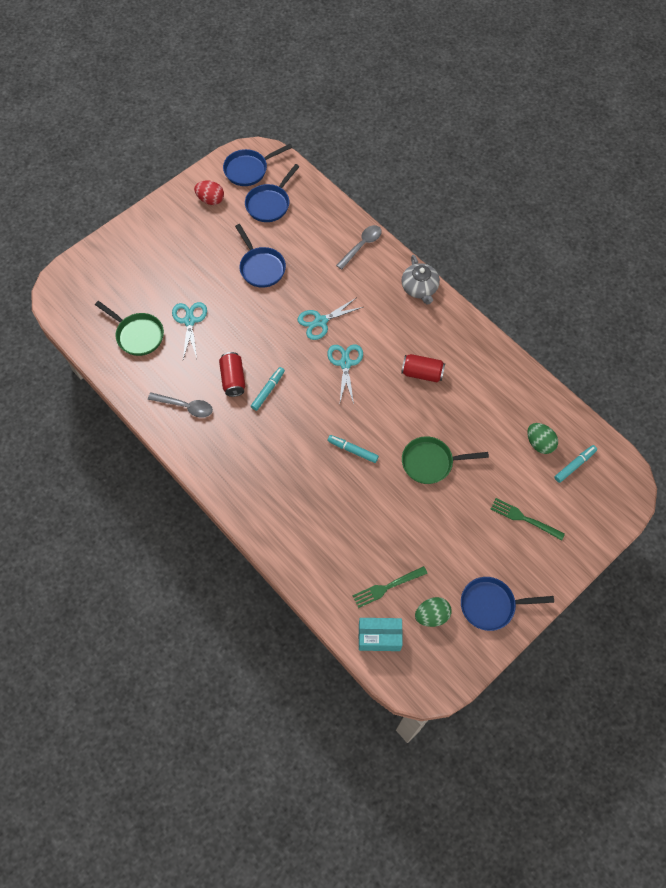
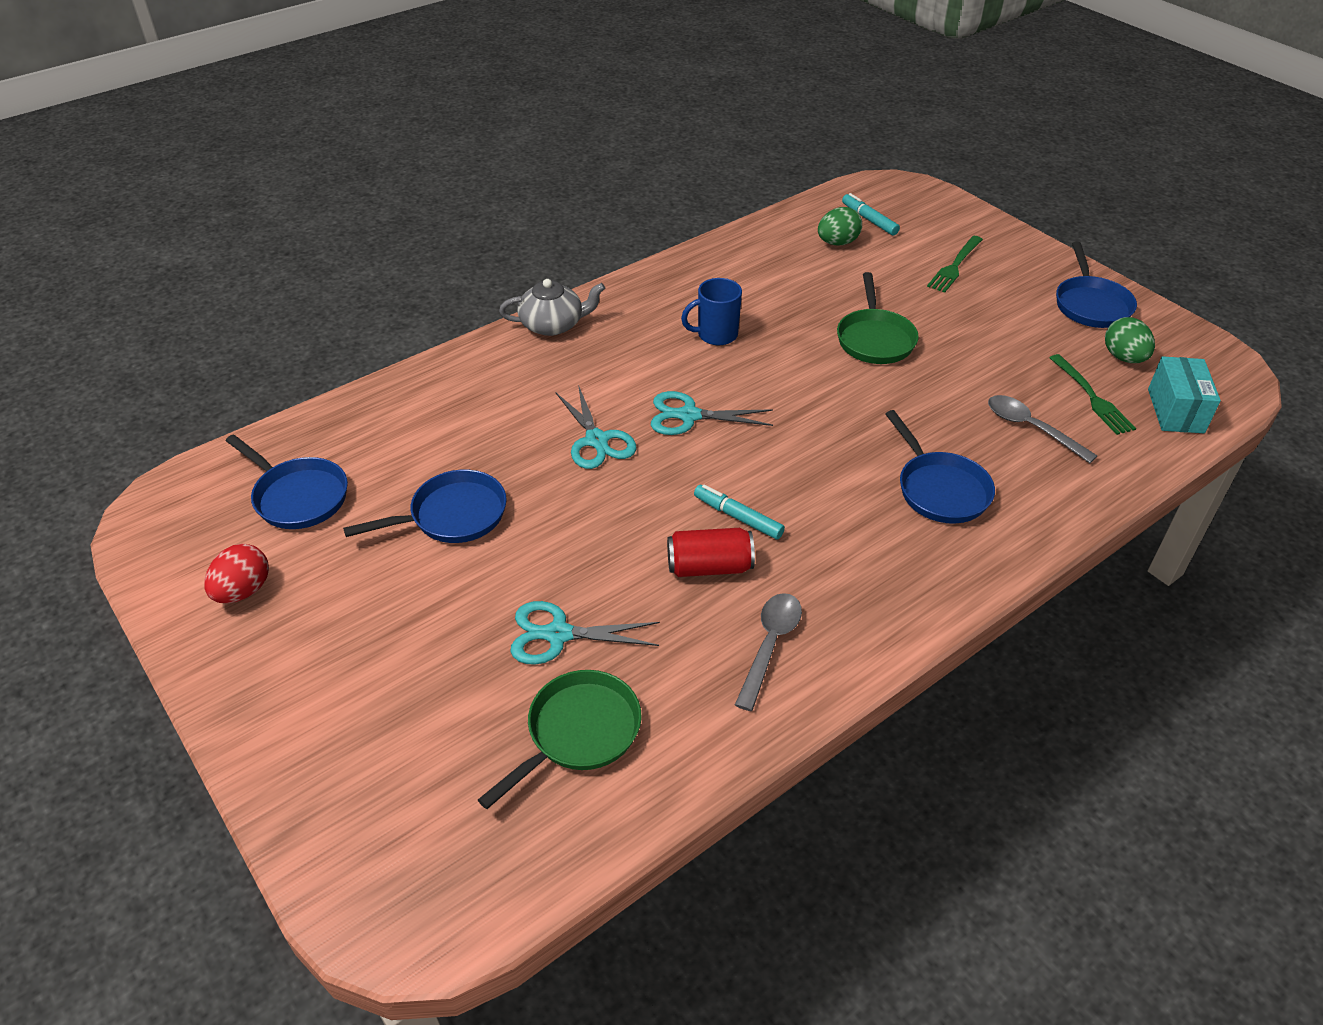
camera: 85 degrees left, 20 degrees down
blue pan [223,144,293,186] -> blue pan moved to [885,410,995,524]
turquoise marker [327,435,379,463] -> none
grey spoon [336,225,382,270] -> grey spoon moved to [988,395,1098,463]
red can [401,354,445,382] -> blue mug [681,278,742,345]

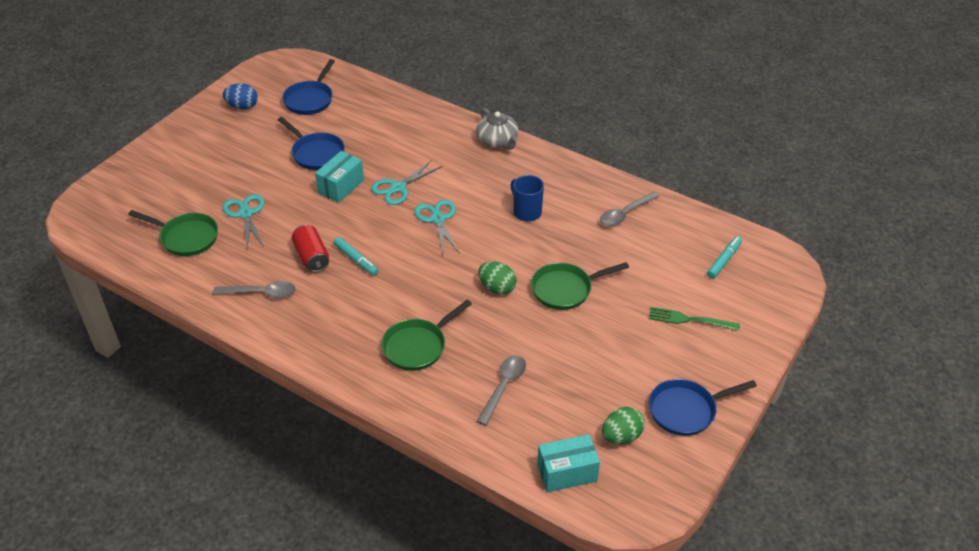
camera: 70 degrees right, 0 degrees up
red egg [204,544,269,603] -> blue egg [223,83,258,110]
turquoise marker [694,485,785,540] -> turquoise marker turned 120 degrees clockwise [334,237,379,276]
green egg [818,207,862,245] -> green egg moved to [478,261,517,295]
blue pan [885,410,995,524] -> green pan [381,300,472,371]
green fork [1049,354,1136,435] -> none
none -> turquoise box [315,151,364,203]
none -> grey spoon [600,192,660,226]

